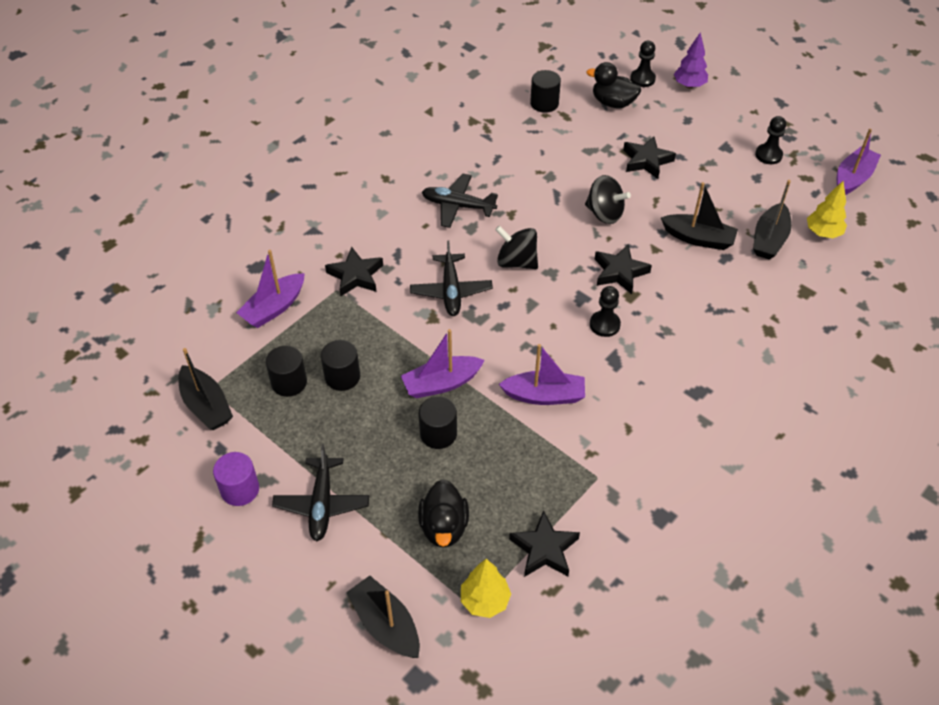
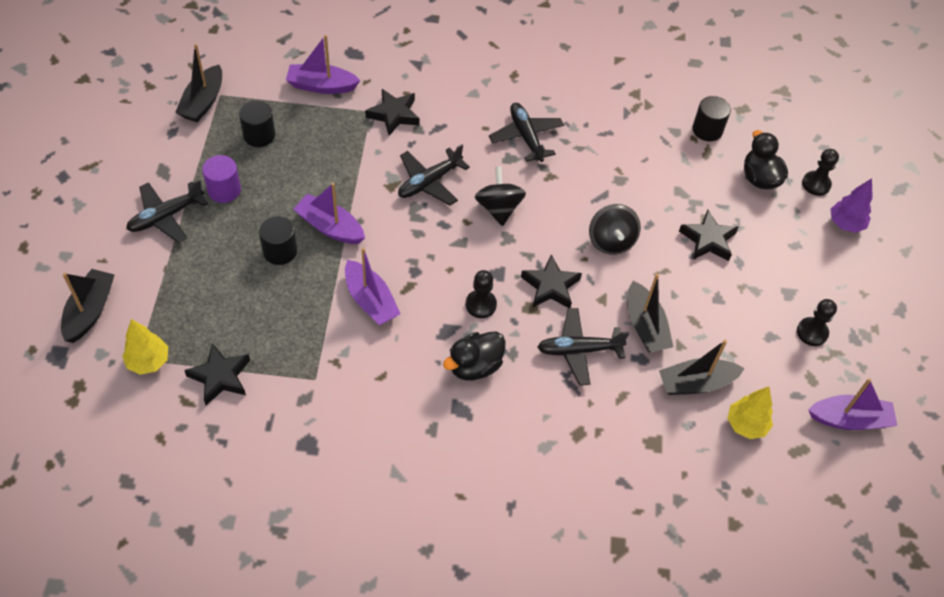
camera: 50 degrees right, 5 degrees up
purple cylinder [213,452,259,506] -> purple cylinder moved to [202,155,241,203]
black cylinder [321,340,360,391] -> none
black duck [418,479,469,547] -> black duck moved to [443,332,506,381]
none -> black plane [537,308,629,385]

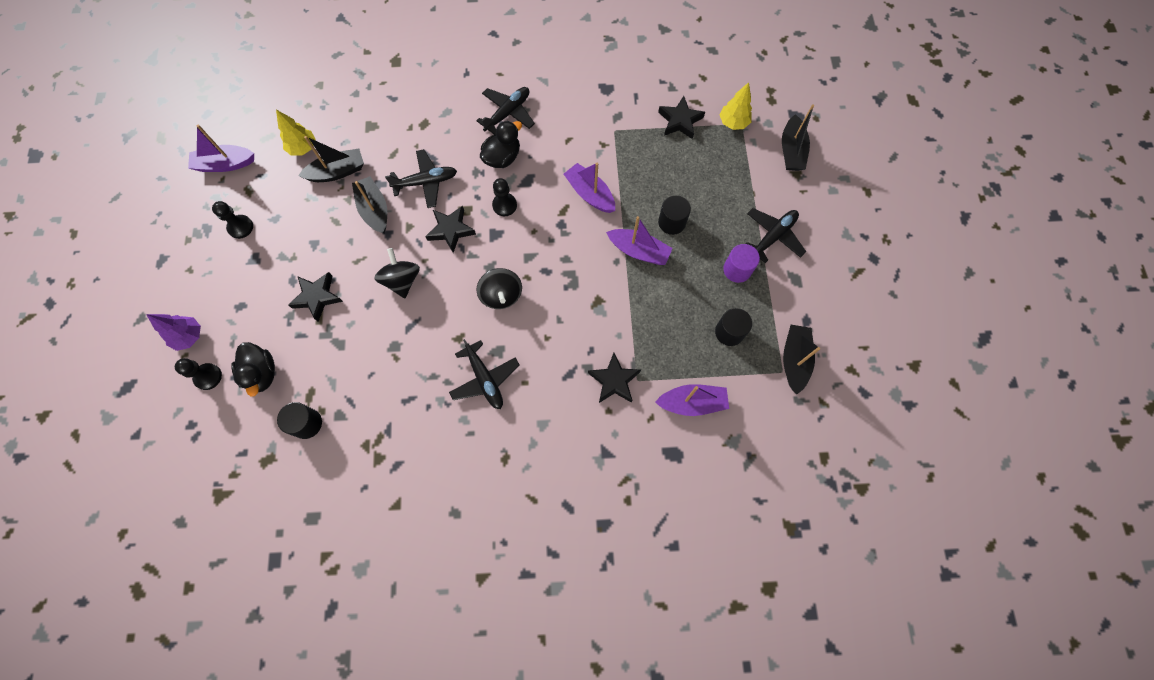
camera: 175 degrees right, 15 degrees up
black plane [398,144,470,206] -> black plane moved to [476,87,535,135]

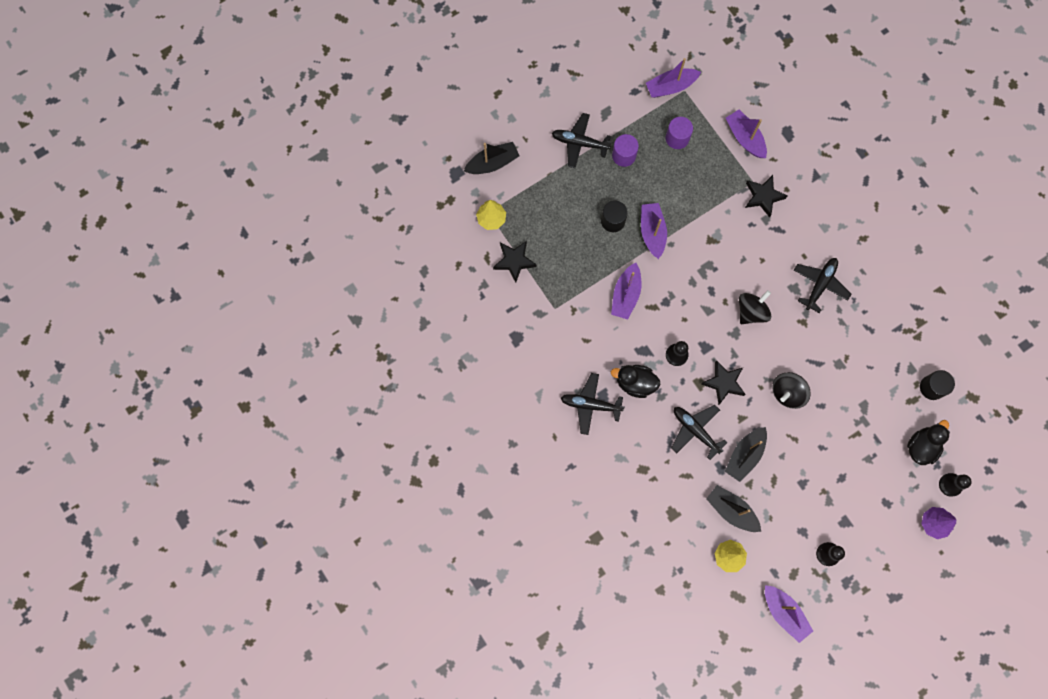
camera: 120 degrees left, 5 degrees up
black star [288,272,343,322] -> none
black cylinder [715,308,752,346] -> purple cylinder [666,117,693,149]
black boat [783,325,820,394] -> purple boat [646,58,701,98]

